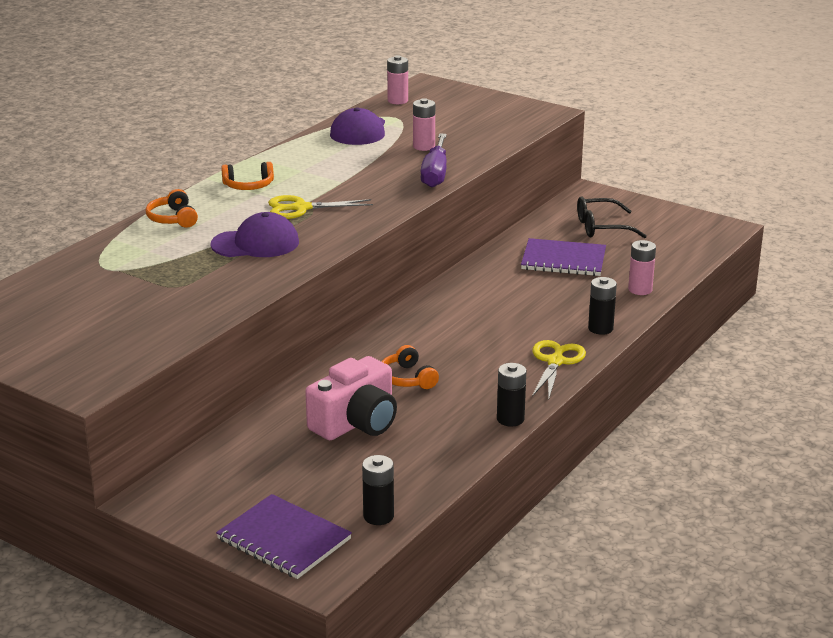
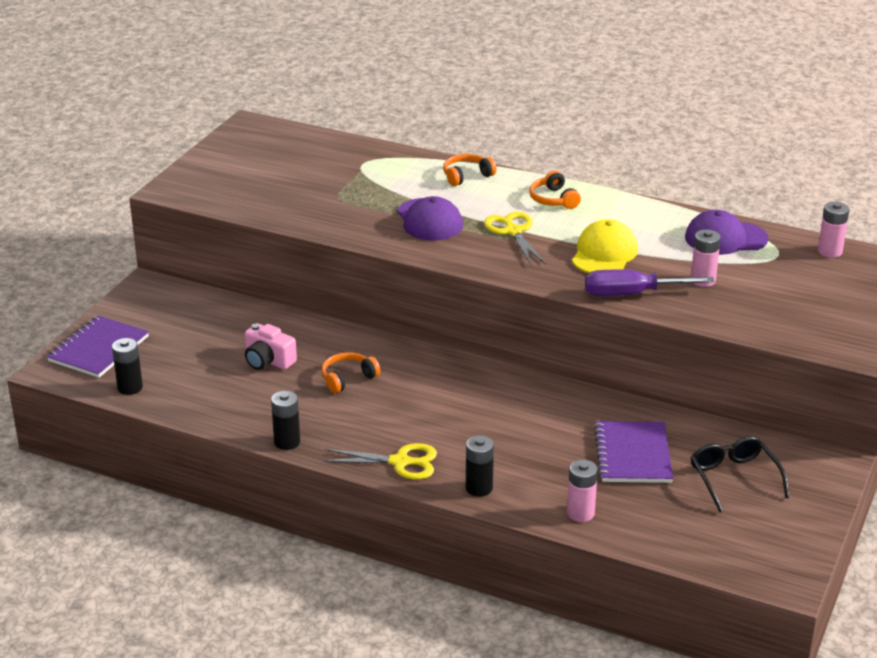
camera: 80 degrees right, 5 degrees up
pink camera [305,356,397,440] -> pink camera [245,323,297,370], size x0.65
none -> yellow cap [572,219,638,273]

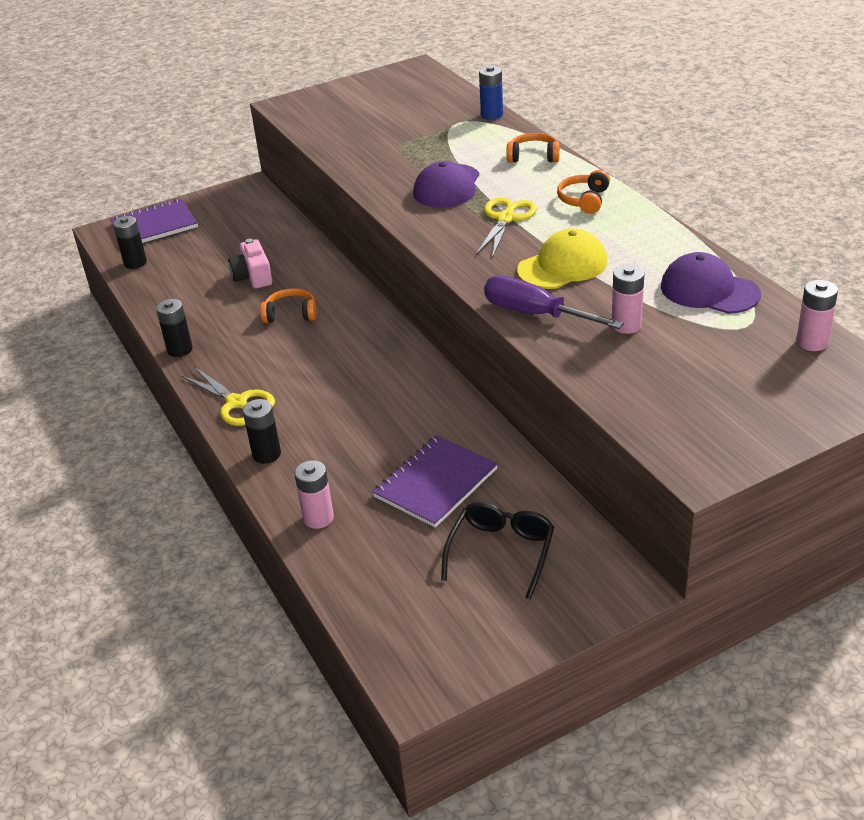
camera: 40 degrees right, 5 degrees up
none -> blue battery [479,66,503,120]

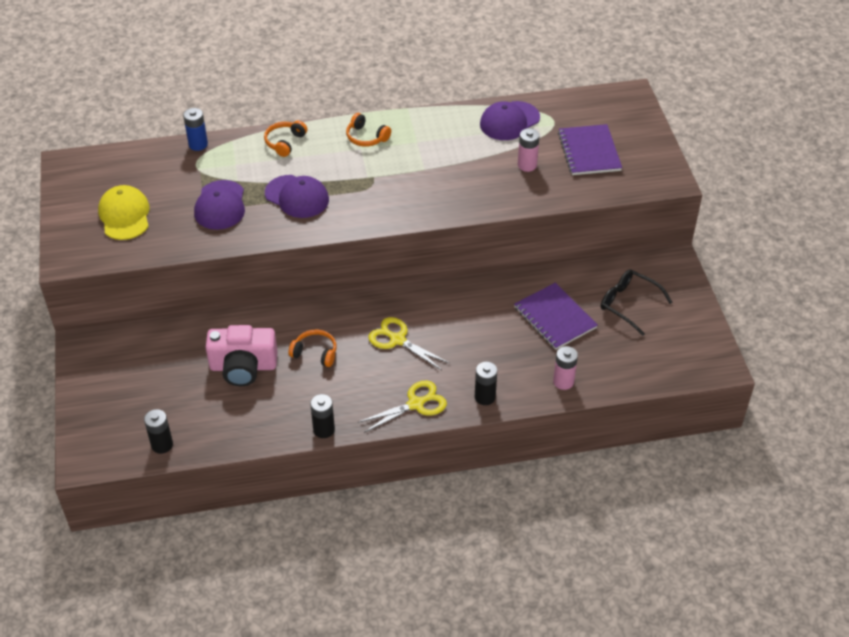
camera: 75 degrees left, 10 degrees up
purple notebook [110,199,198,243] -> purple notebook moved to [558,124,622,175]
pink camera [228,239,272,289] -> pink camera [205,325,278,386], size x1.53
orange headphones [260,288,317,323] -> orange headphones turned 90 degrees clockwise [288,329,336,367]
yellow scissors [476,197,537,258] -> yellow scissors moved to [368,317,449,370]
purple screwdriver [484,276,624,329] -> none
yellow cap [517,228,608,289] -> yellow cap moved to [98,185,149,240]
pink battery [796,280,838,351] -> none
none -> purple cap [194,180,245,230]

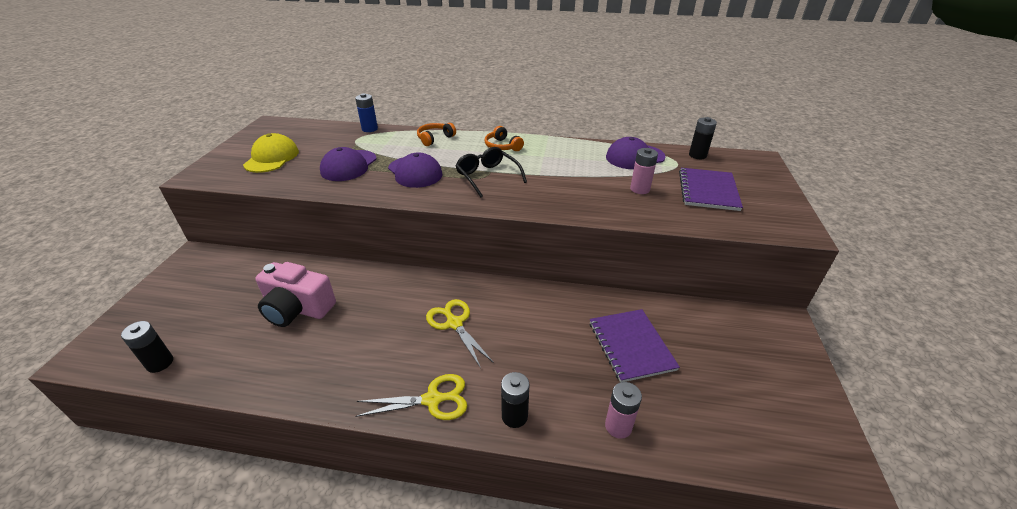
camera: 20 degrees right, 10 degrees down
orange headphones [288,329,336,367] -> none
black battery [310,394,335,438] -> black battery moved to [689,117,717,159]
black glasses [601,269,672,336] -> black glasses moved to [455,147,527,197]

